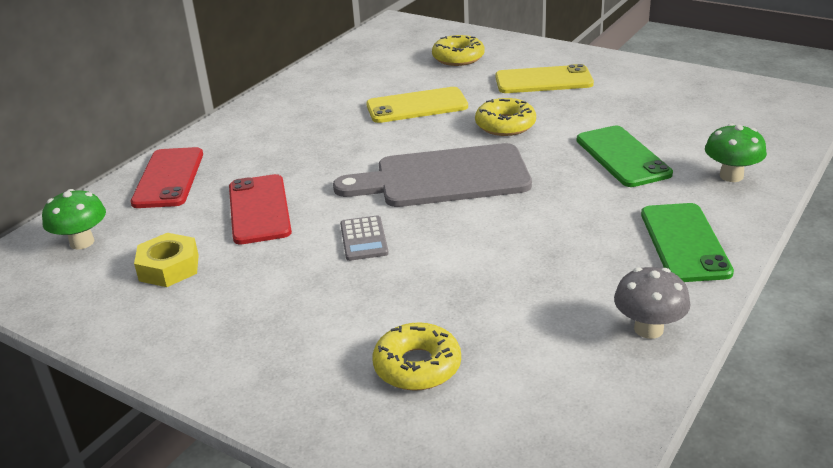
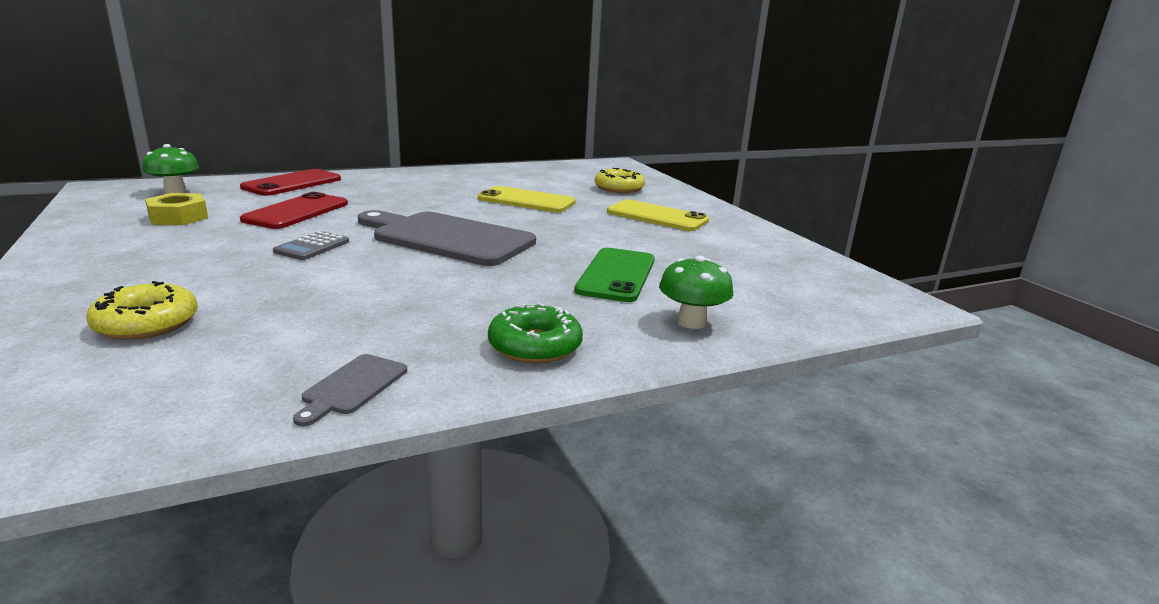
camera: 30 degrees right, 10 degrees down
yellow donut [475,98,536,136] -> none
grey mushroom [614,267,691,339] -> grey cutting board [293,354,407,427]
green phone [641,203,734,282] -> green donut [488,303,583,364]

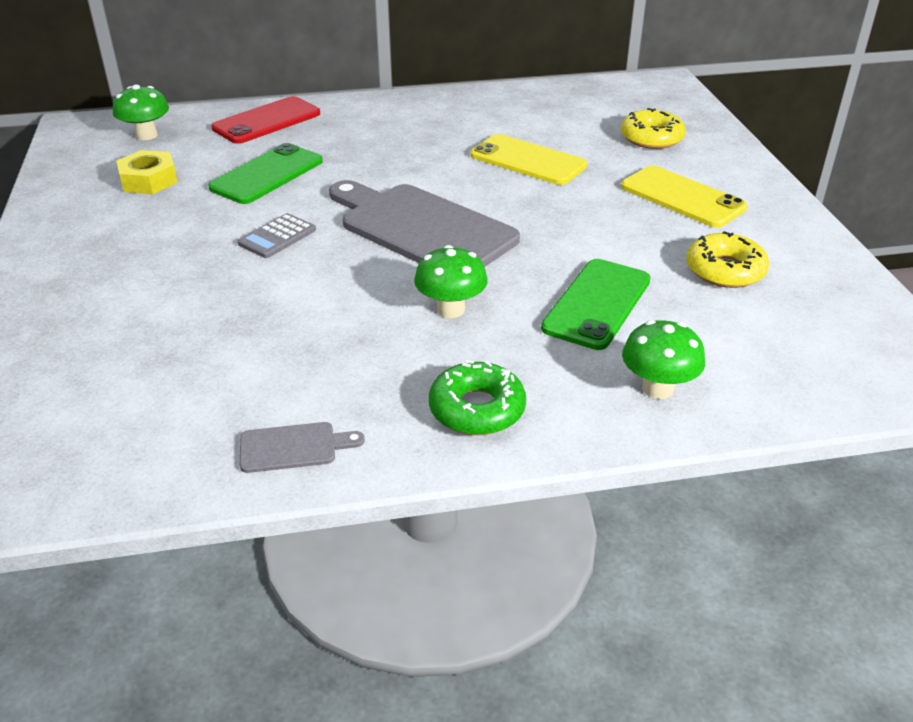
camera: 15 degrees right, 15 degrees up
yellow donut [86,281,198,340] -> yellow donut moved to [686,231,770,288]
red phone [240,192,348,229] -> green phone [208,143,323,204]
grey cutting board [293,354,407,427] -> grey cutting board turned 135 degrees counterclockwise [240,422,365,473]
none -> green mushroom [414,245,488,318]

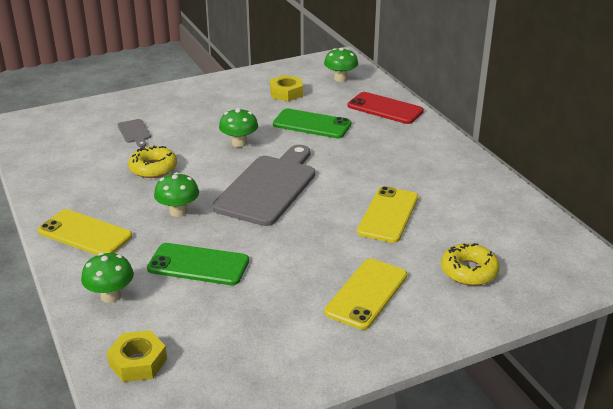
camera: 75 degrees right, 5 degrees down
grey calculator [238,213,316,258] -> green mushroom [219,108,258,147]
grey cutting board [240,422,365,473] -> grey cutting board moved to [117,119,151,147]
green donut [429,360,526,435] -> yellow phone [38,209,132,255]
yellow donut [686,231,770,288] -> yellow donut moved to [128,146,177,178]
none -> yellow nut [107,330,167,382]

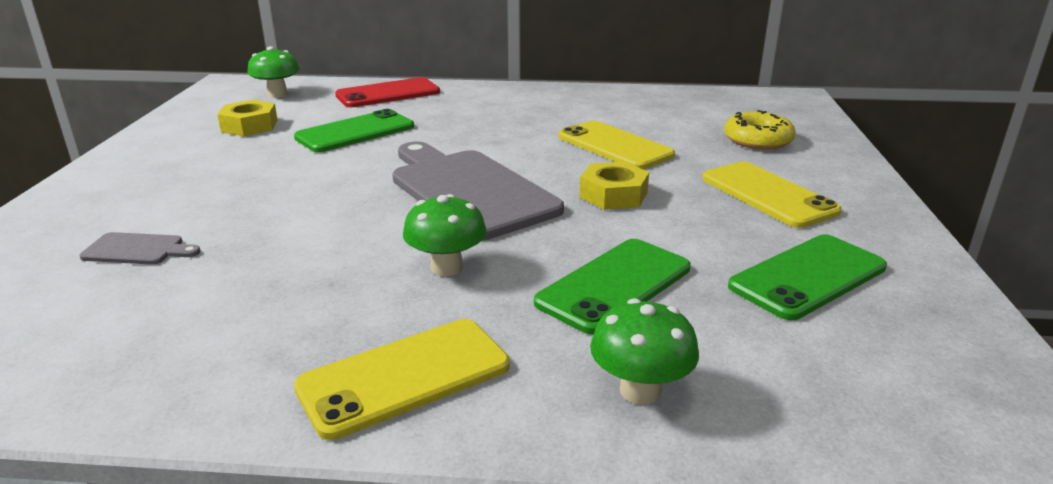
camera: 60 degrees left, 5 degrees down
yellow nut [107,330,167,382] -> yellow nut moved to [580,162,649,210]
yellow donut [128,146,177,178] -> none
green mushroom [219,108,258,147] -> none
none -> green phone [728,234,887,320]

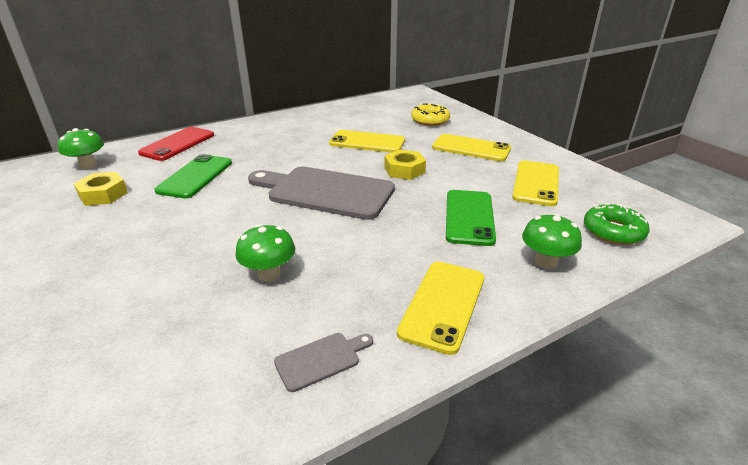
camera: 35 degrees left, 5 degrees up
grey cutting board [80,232,201,265] -> grey cutting board moved to [274,333,373,392]
green mushroom [403,194,487,276] -> green mushroom moved to [235,224,295,281]
green phone [728,234,887,320] -> yellow phone [512,160,559,206]
none -> green donut [584,203,650,245]

